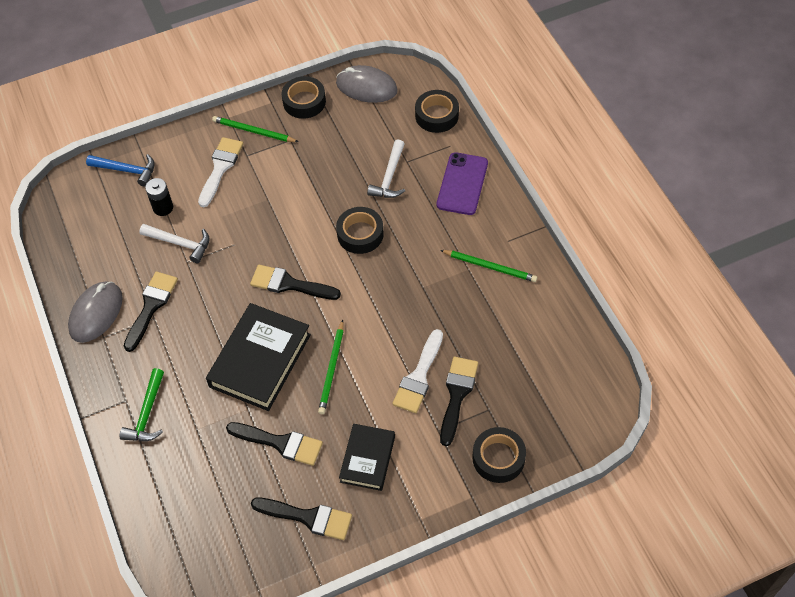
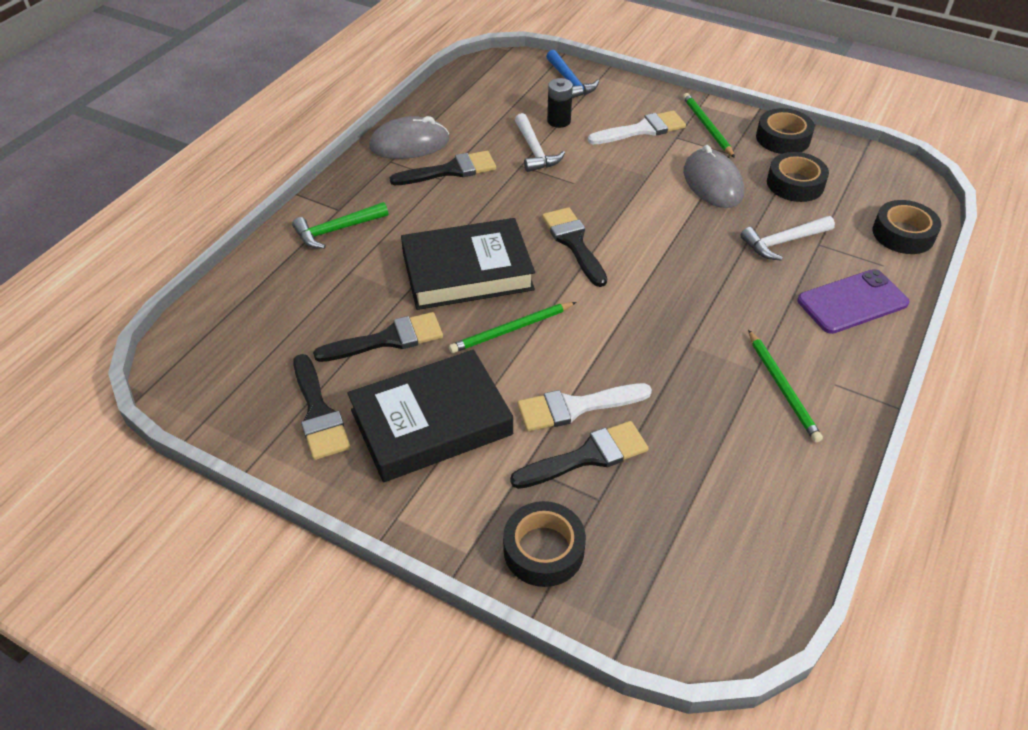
camera: 50 degrees right, 10 degrees down
black brush [226,422,323,466] -> black brush turned 90 degrees counterclockwise [313,312,443,362]
grey mouse [336,65,398,103] -> grey mouse moved to [684,145,744,208]
black tape [336,207,384,254] -> black tape moved to [767,152,829,202]
black book [339,424,395,491] -> black book [347,350,513,482], size x1.65

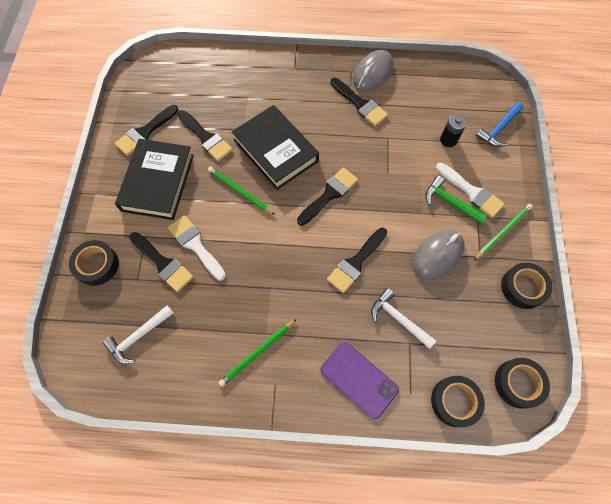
camera: 65 degrees right, 20 degrees up
green hammer [292,202,388,249] -> green hammer moved to [425,176,487,224]
black book [347,350,513,482] -> black book turned 60 degrees clockwise [115,139,194,220]
grey mouse [369,116,449,159] -> grey mouse turned 75 degrees clockwise [353,50,393,91]
white hammer [515,113,565,172] -> white hammer moved to [103,305,174,364]
black tape [767,152,829,202] -> black tape moved to [495,358,550,409]
none -> black brush [327,228,387,293]

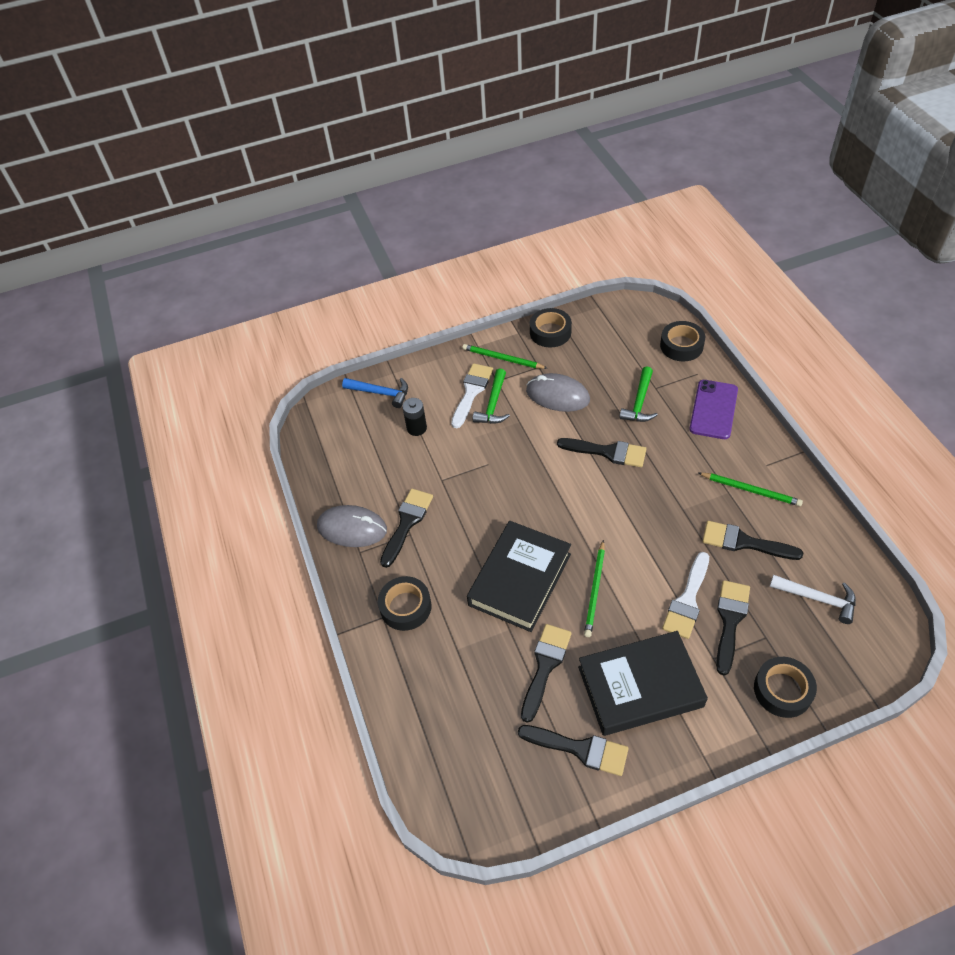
camera: 110 degrees left, 15 degrees down
black brush [297,167,358,226] -> black brush moved to [703,521,803,560]
white hammer [371,288,436,349] -> green hammer [619,366,658,422]
black tape [495,358,550,409] -> black tape moved to [378,576,432,631]

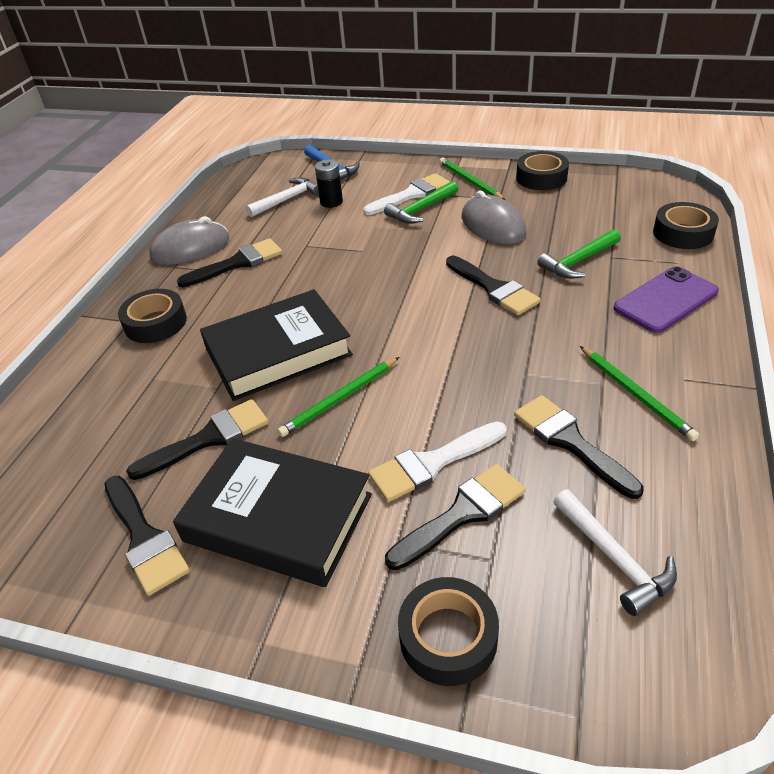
camera: 35 degrees right, 10 degrees down
grey mouse [317,505,387,547] -> grey mouse turned 75 degrees counterclockwise [149,216,229,265]
none -> white hammer [246,177,319,217]

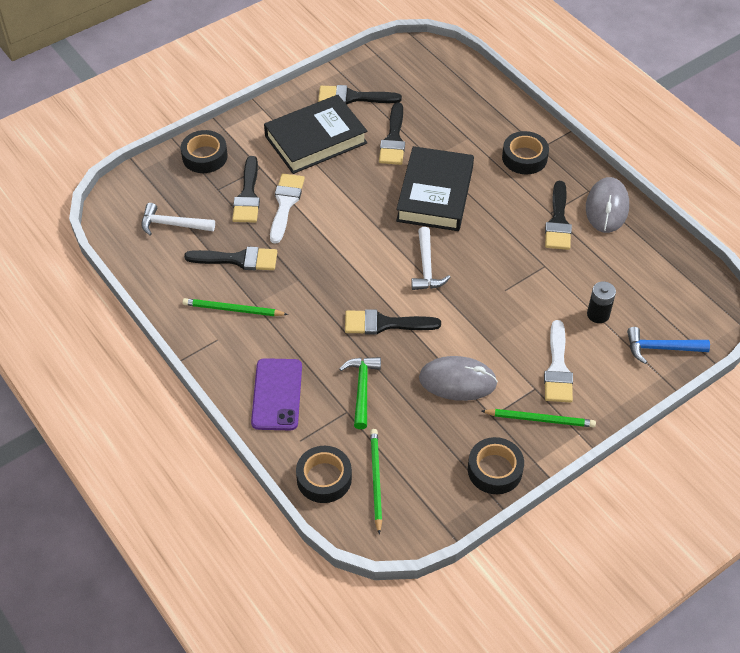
camera: 125 degrees right, 10 degrees up
white hammer [246,177,319,217] -> white hammer moved to [411,227,450,290]
green pencil [277,357,399,437] -> green pencil moved to [370,429,382,535]
green hammer [384,181,458,224] -> none

